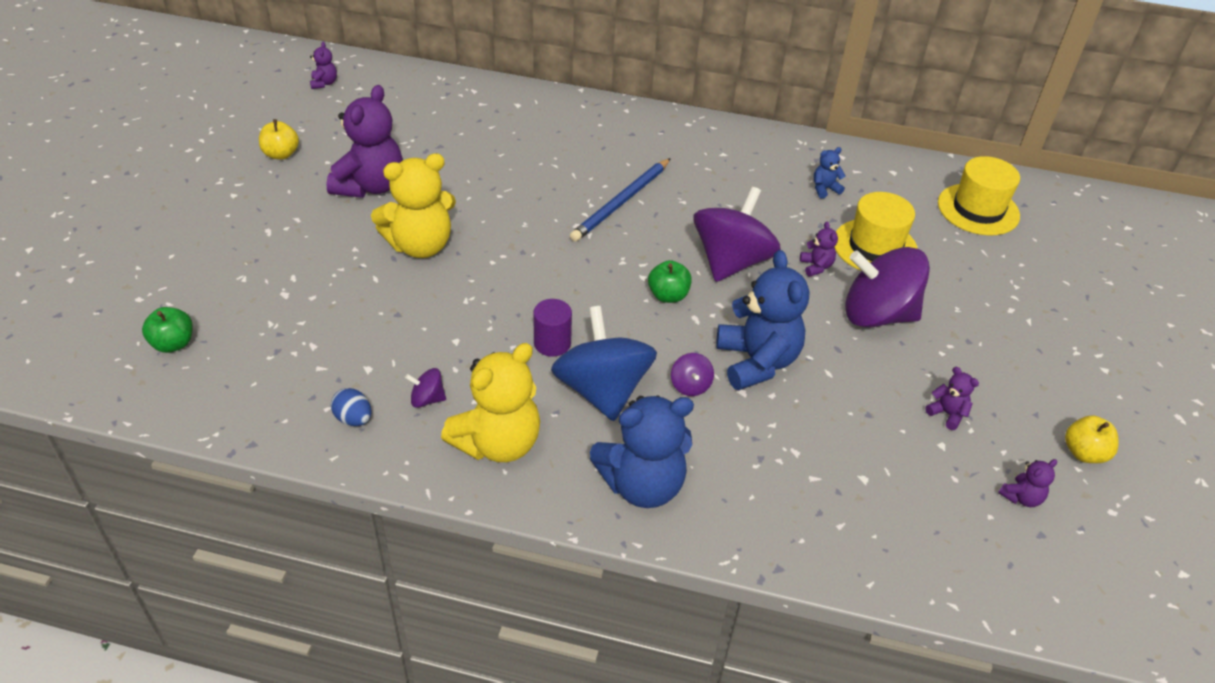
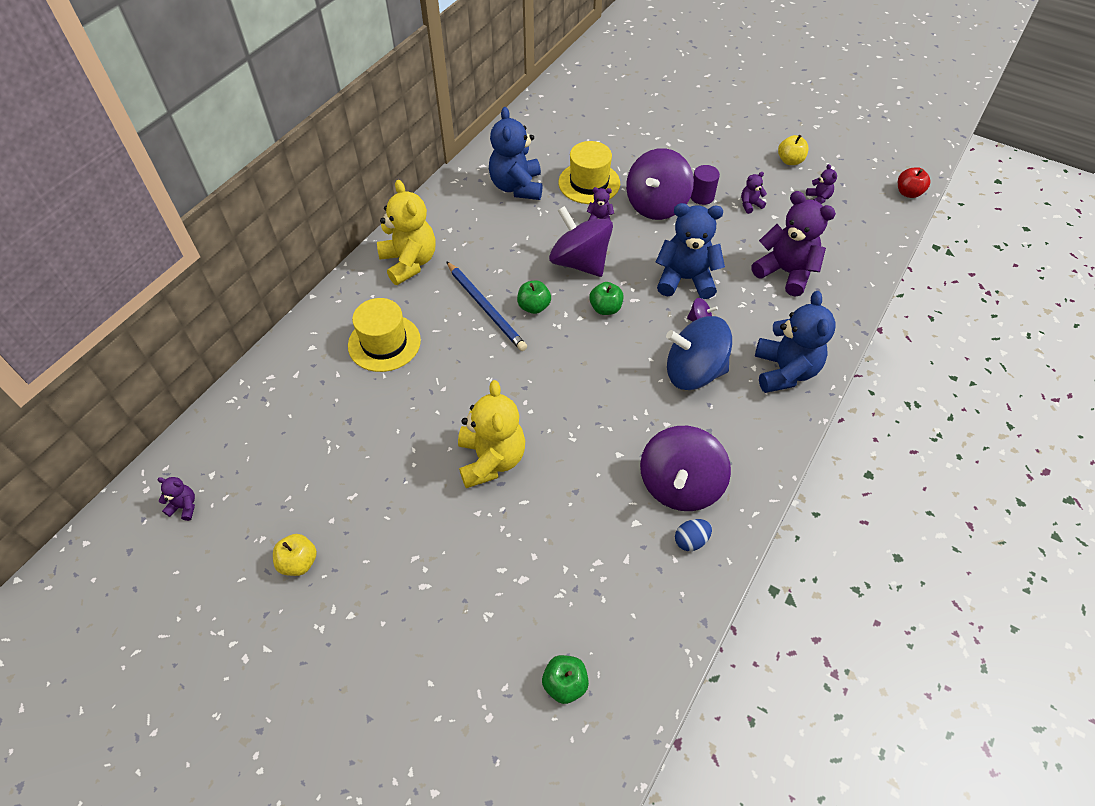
camera: 70 degrees left, 10 degrees up
purple teddy bear [326,85,403,198] -> purple teddy bear moved to [751,191,836,296]
purple spinning top [405,368,446,408] -> purple spinning top [640,426,731,511], size x2.39
yellow teddy bear [441,343,540,462] -> yellow teddy bear moved to [377,180,436,285]
purple cylinder [533,299,572,356] -> purple cylinder moved to [690,165,720,205]
blue teddy bear [814,147,846,199] -> blue teddy bear [489,107,542,200], size x2.28
yellow hat [938,156,1020,236] -> yellow hat moved to [348,298,421,372]
none -> green apple [517,280,551,314]
none -> red apple [898,167,930,198]

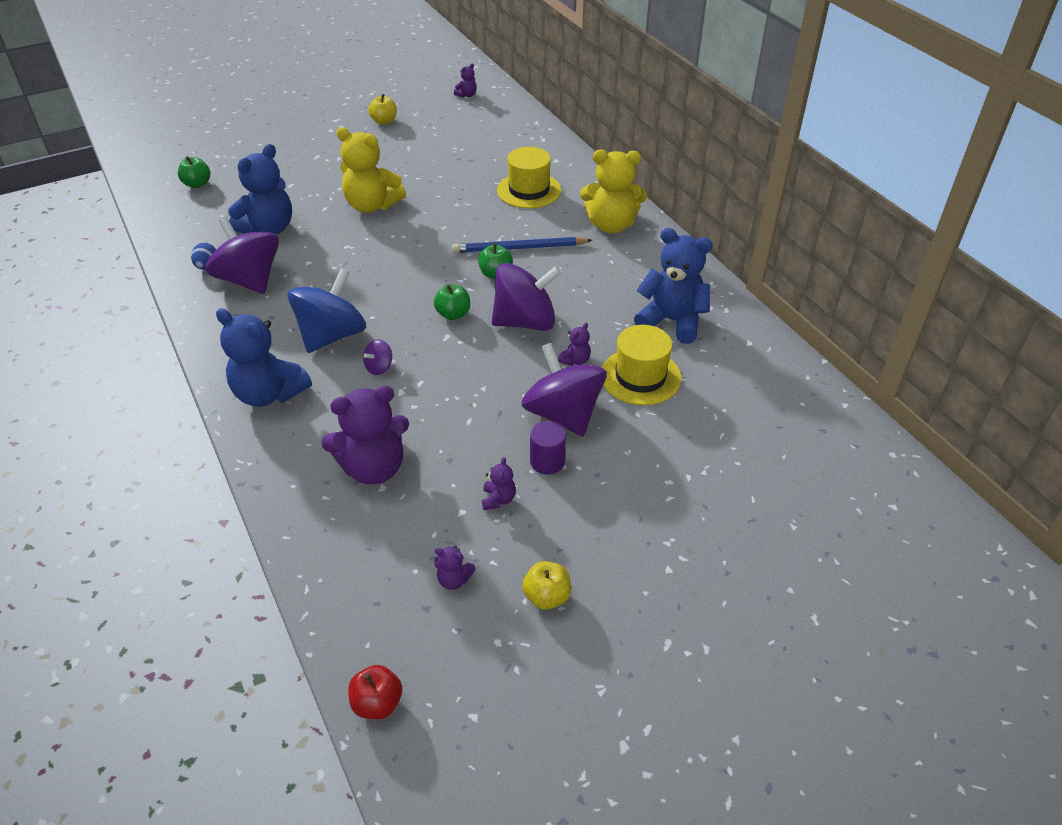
camera: 120 degrees right, 10 degrees down
blue teddy bear [656,203,725,299] -> blue teddy bear moved to [228,144,292,234]

